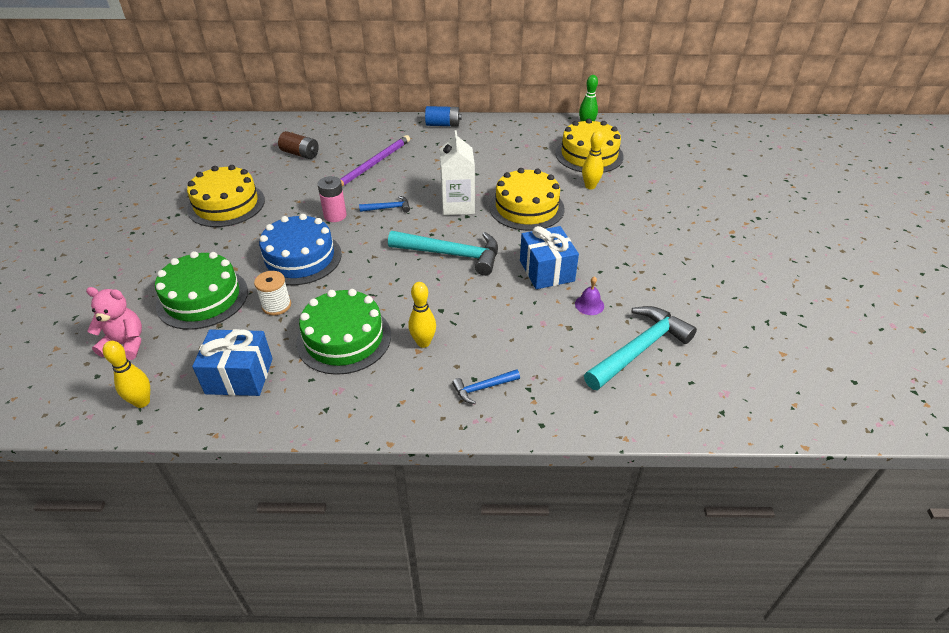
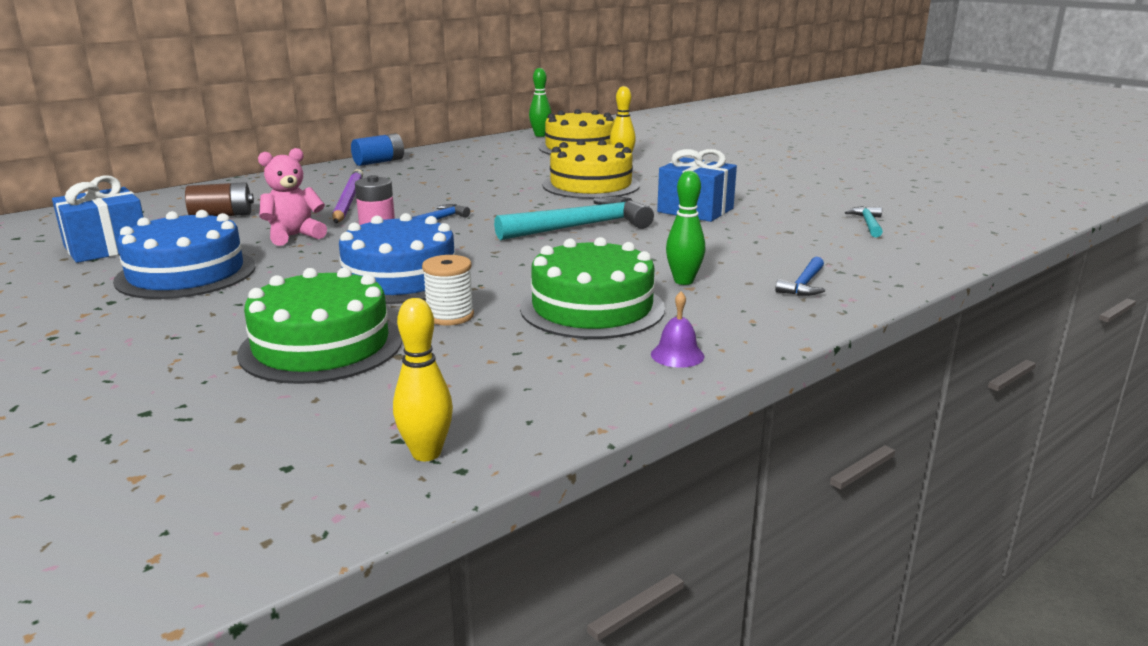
camera: 40 degrees left, 20 degrees down
pink teddy bear [86,287,142,360] -> pink teddy bear moved to [258,148,327,246]
yellow cake [187,165,265,227] -> blue cake [113,210,256,299]
blue gift [192,329,273,396] -> blue gift moved to [52,175,144,263]
yellow bowling pin [408,282,436,348] -> green bowling pin [666,171,705,285]
white carton [440,130,475,215] -> none
purple bell [575,276,604,315] -> purple bell moved to [651,291,704,368]
turquoise hammer [584,306,697,390] -> turquoise hammer [845,206,883,237], size x0.48

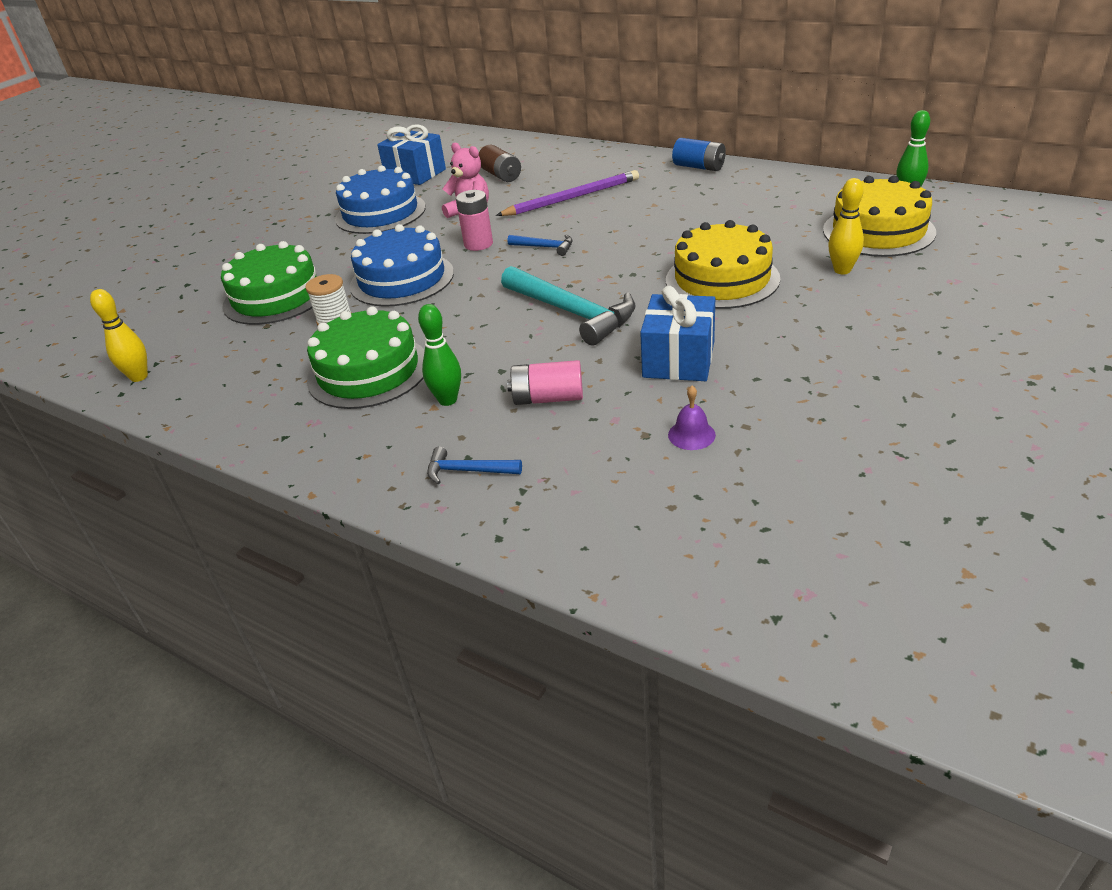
camera: 75 degrees right, 15 degrees up
purple bell [651,291,704,368] -> purple bell moved to [668,386,716,450]
turquoise hammer [845,206,883,237] -> none
none -> pink battery [507,360,583,405]

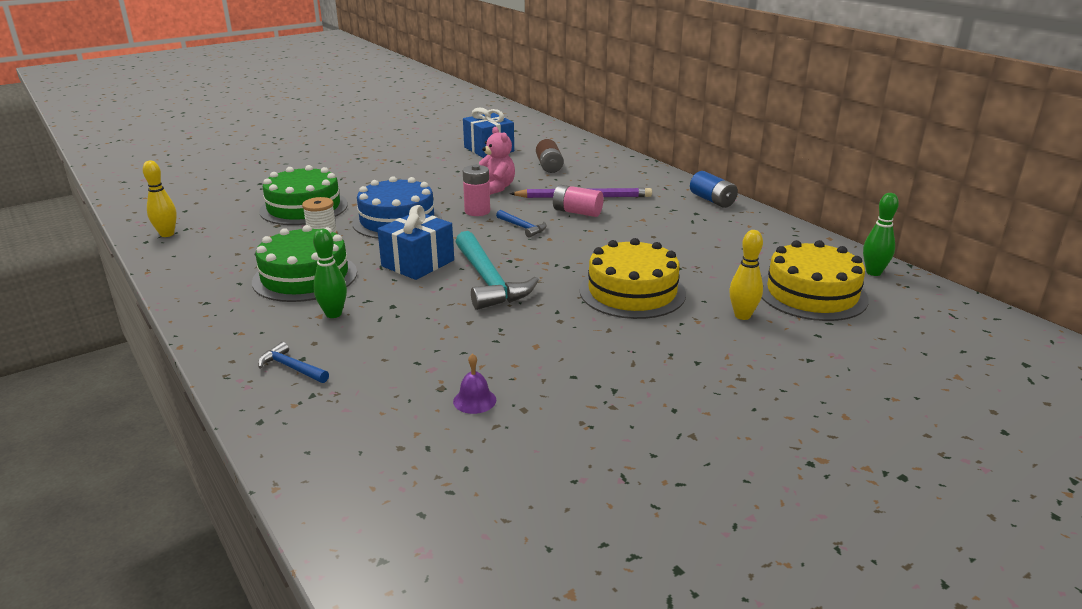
camera: 20 degrees right, 10 degrees down
blue cake [335,165,426,234] -> none
pink battery [507,360,583,405] -> pink battery moved to [553,185,603,217]
blue gift [640,286,715,381] -> blue gift moved to [377,205,454,280]

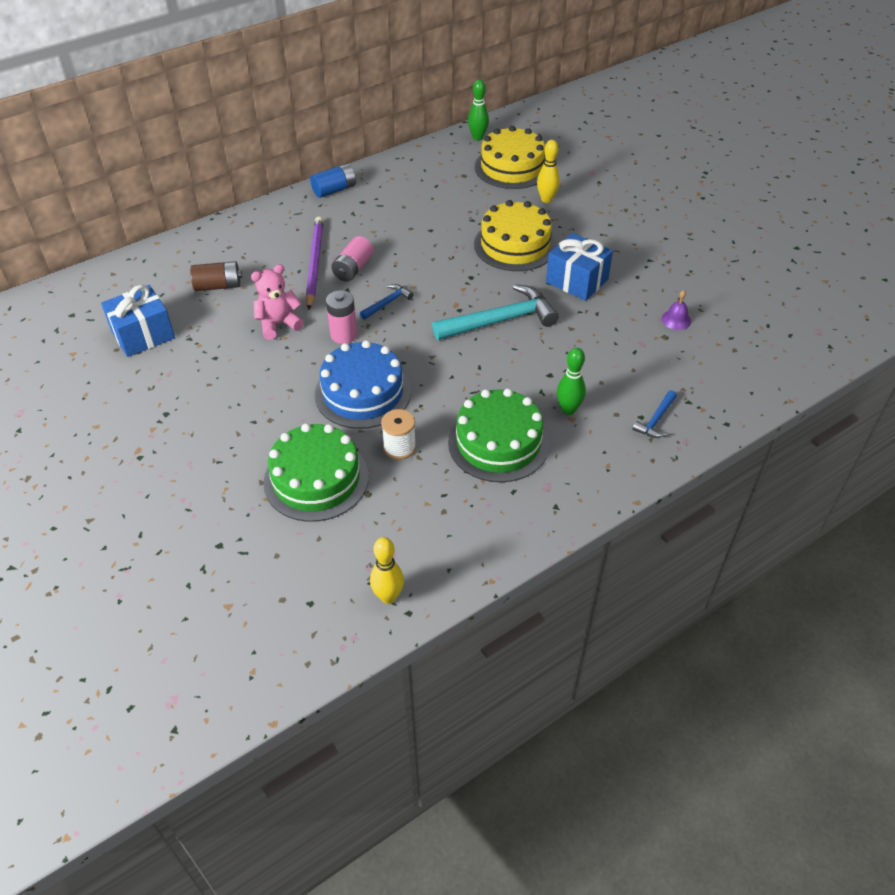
camera: 90 degrees left, 20 degrees up
blue gift [377,205,454,280] -> blue gift moved to [546,233,613,301]

